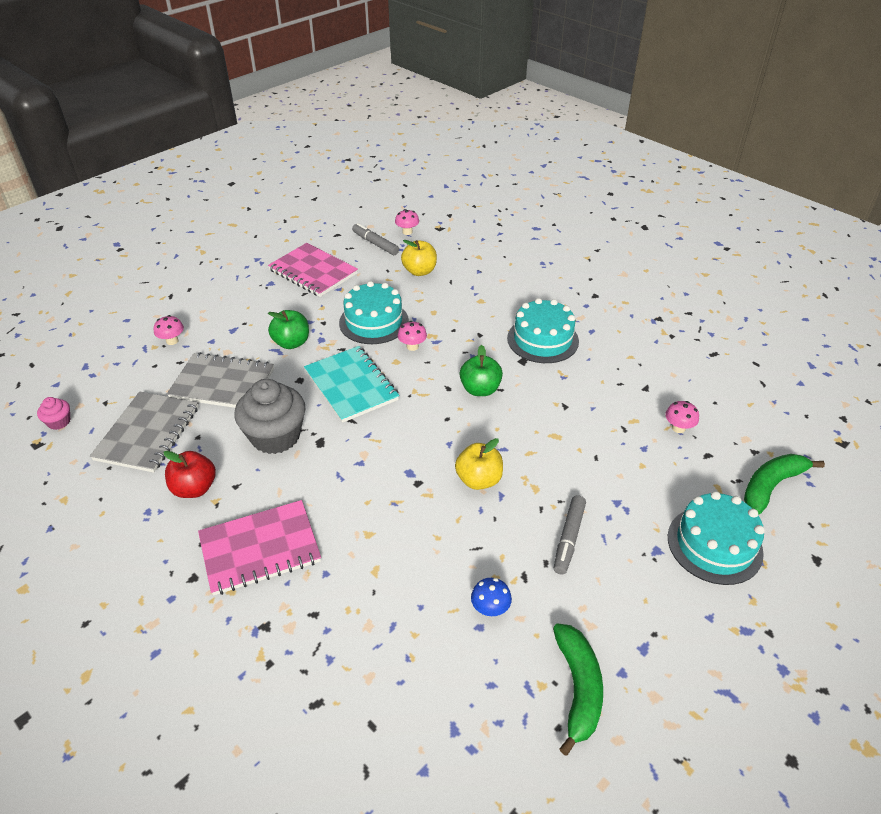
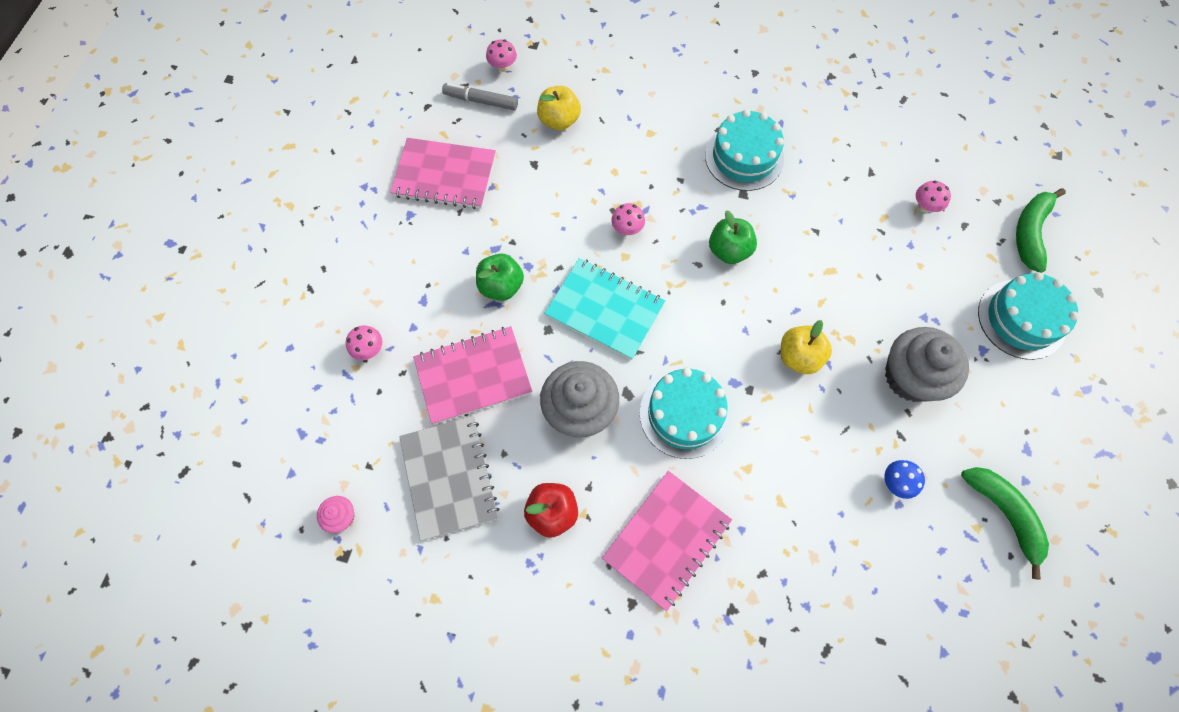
camera: 30 degrees left, 25 degrees up
grey notebook [167,352,274,408] -> pink notebook [413,327,532,425]
turquoise cake [339,281,409,344] -> turquoise cake moved to [640,368,730,459]
grey marker [554,495,586,575] -> grey cupcake [885,327,969,402]

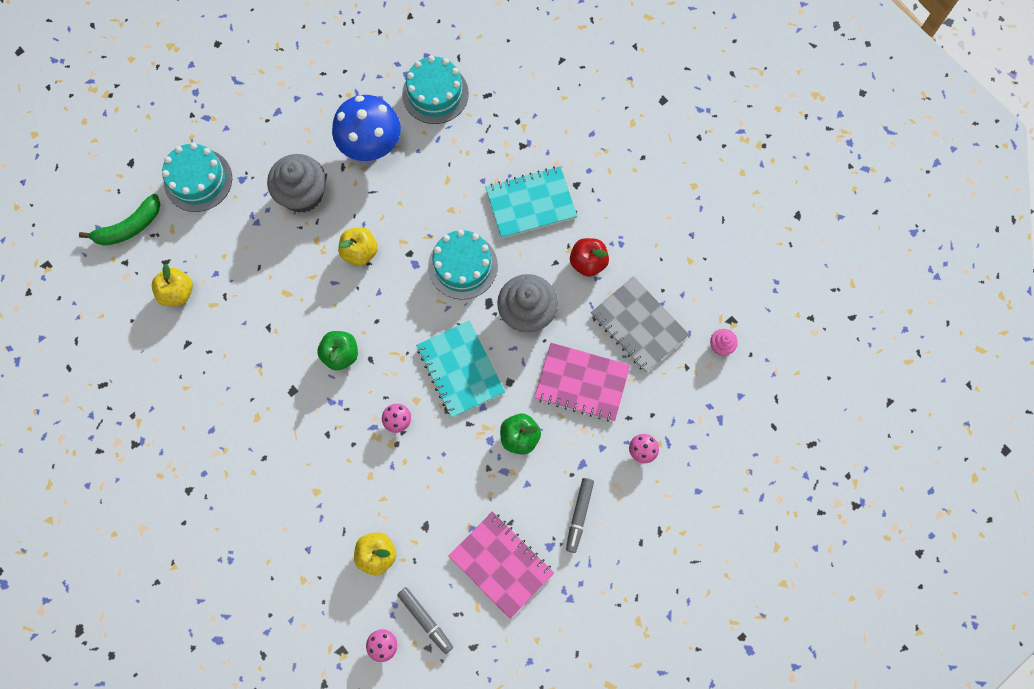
camera: 145 degrees left, 5 degrees up
grey notebook [399,416,500,541] -> grey notebook turned 60 degrees counterclockwise [591,276,689,373]
pink notebook [602,471,732,611] -> turquoise notebook [485,166,577,239]
turquoise cake [705,109,784,191] -> turquoise cake moved to [402,56,469,124]
blue mushroom [884,460,925,499] -> blue mushroom [332,95,401,161], size x2.45
pink mushroom [916,181,951,213] -> yellow apple [152,263,193,306]
green banana [961,467,1049,580] -> none
none -> grey marker [566,478,594,553]

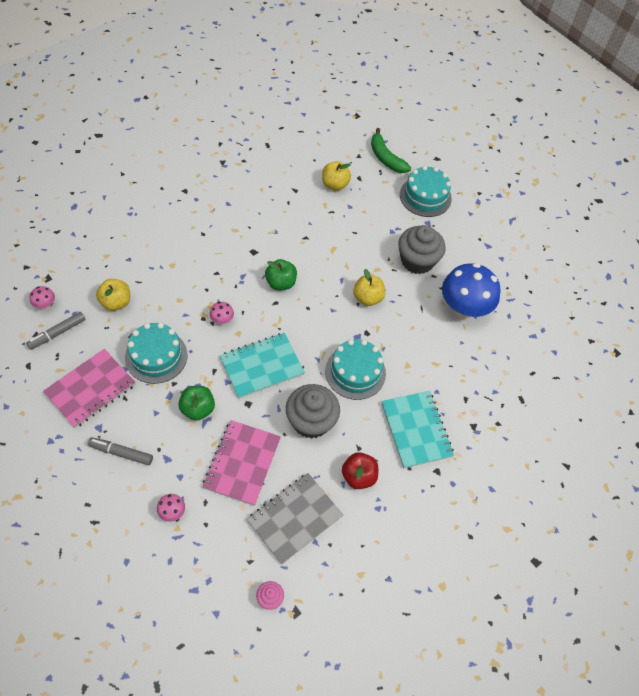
camera: 85 degrees right, 15 degrees down
turquoise cake [402,56,469,124] -> turquoise cake moved to [125,323,187,384]

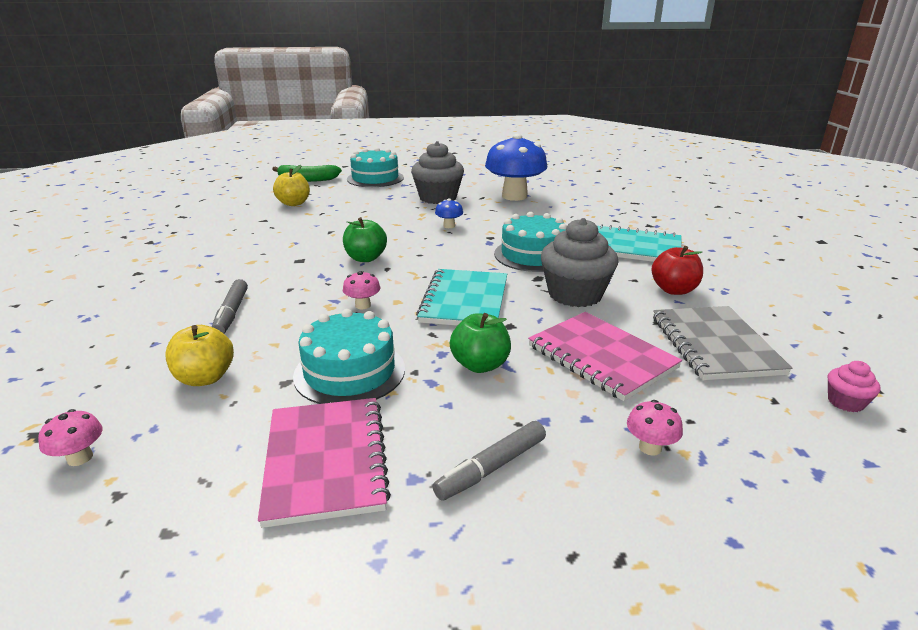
camera: 50 degrees left, 30 degrees down
grey marker [26,312,86,350] -> grey marker moved to [212,279,248,334]
yellow apple [353,269,386,306] -> blue mushroom [435,198,463,228]

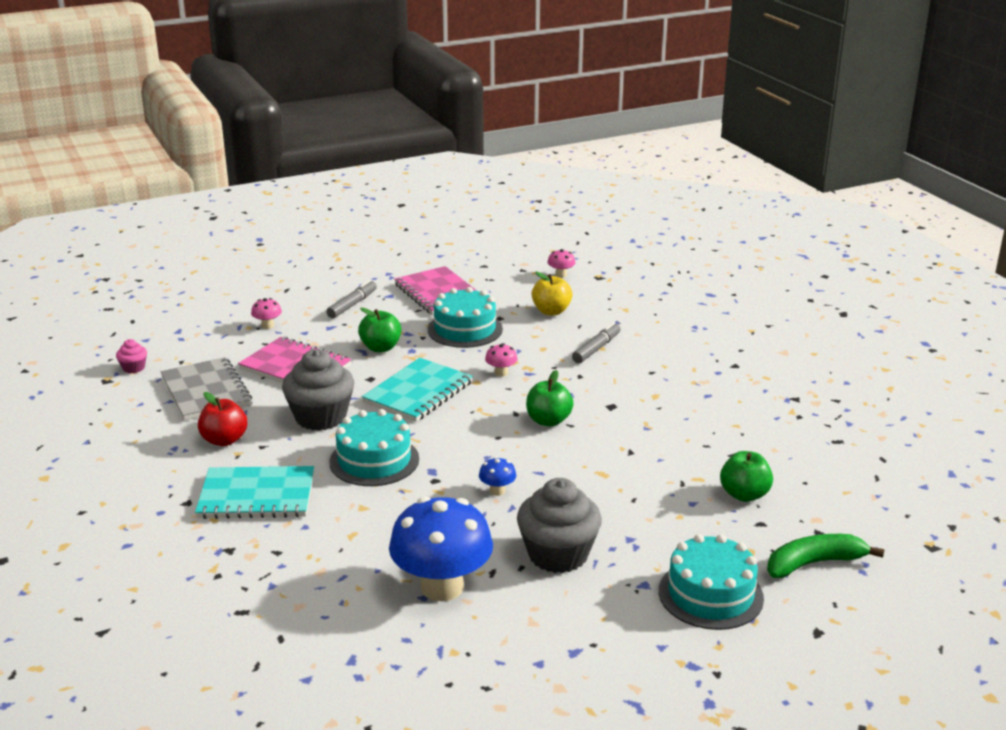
camera: 160 degrees right, 0 degrees up
grey marker [212,279,248,334] -> grey marker turned 60 degrees clockwise [572,322,621,363]
yellow apple [273,165,310,206] -> green apple [720,451,773,502]
turquoise notebook [416,269,507,326] -> turquoise notebook turned 45 degrees clockwise [362,358,473,422]

